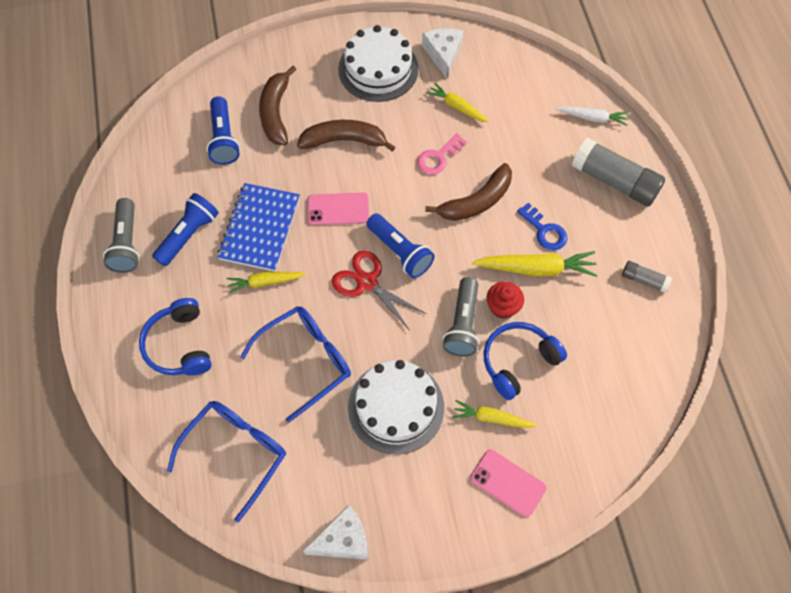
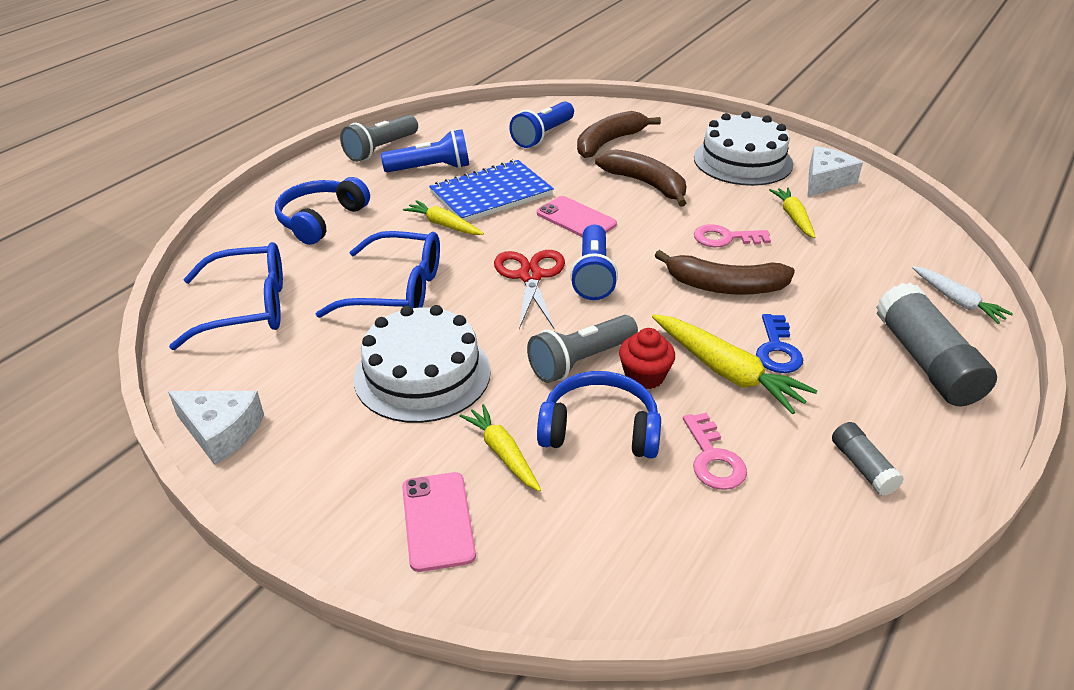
camera: 45 degrees right, 25 degrees down
none -> pink key [683,413,747,490]

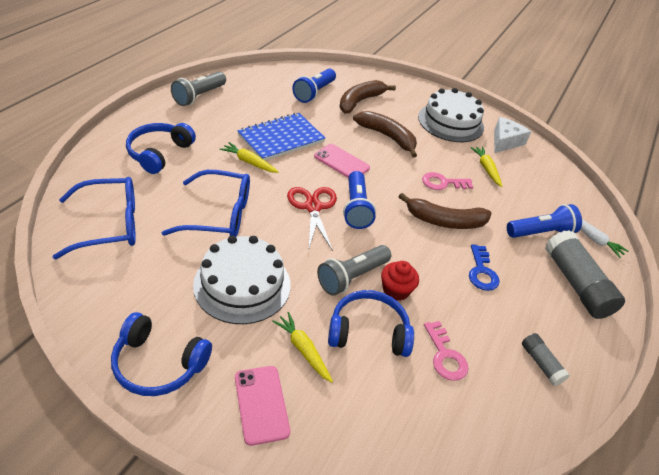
camera: 10 degrees left, 5 degrees up
white cheese [168,391,264,465] -> none
blue flashlight [381,129,469,173] -> blue flashlight moved to [507,204,582,238]
yellow carrot [652,314,818,414] -> none
none -> blue headphones [111,312,212,396]

